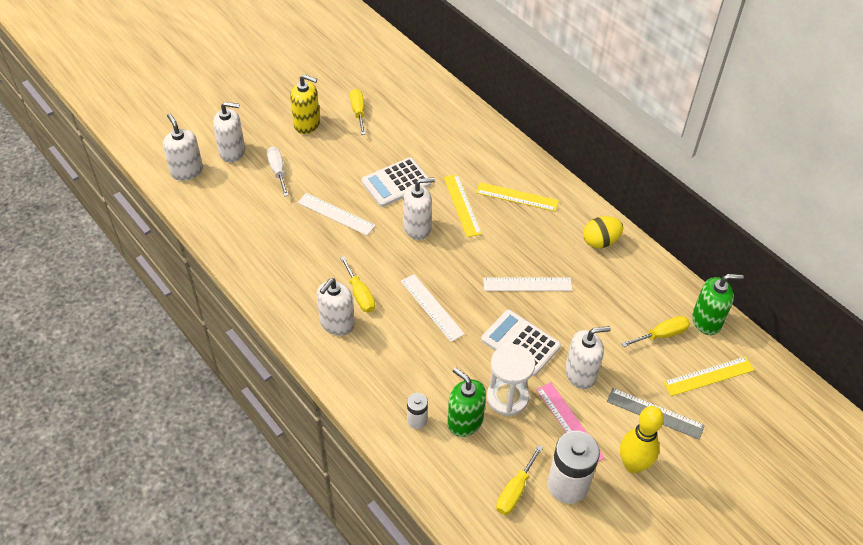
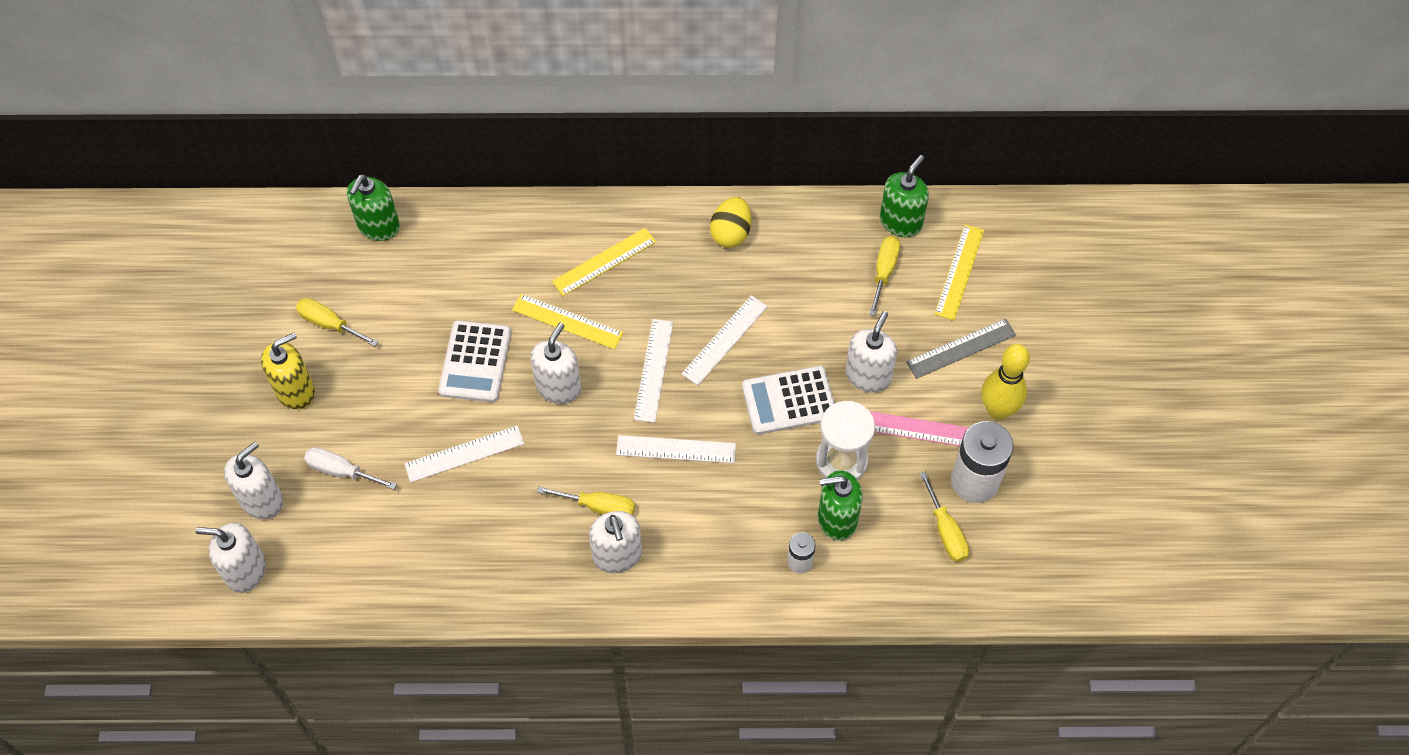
camera: 50 degrees left, 10 degrees up
none -> green soap dispenser [347,174,400,241]
none -> white ruler [634,319,673,423]

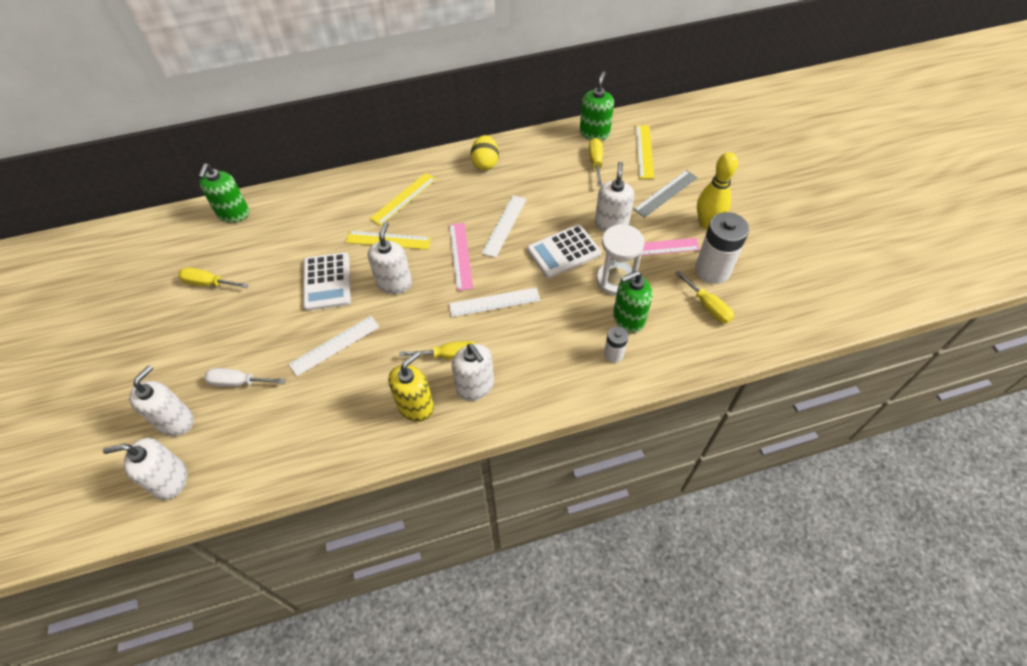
camera: 15 degrees left, 5 degrees down
yellow soap dispenser [261,333,315,409] -> yellow soap dispenser moved to [388,351,434,422]
white ruler [634,319,673,423] -> pink ruler [449,223,473,291]

